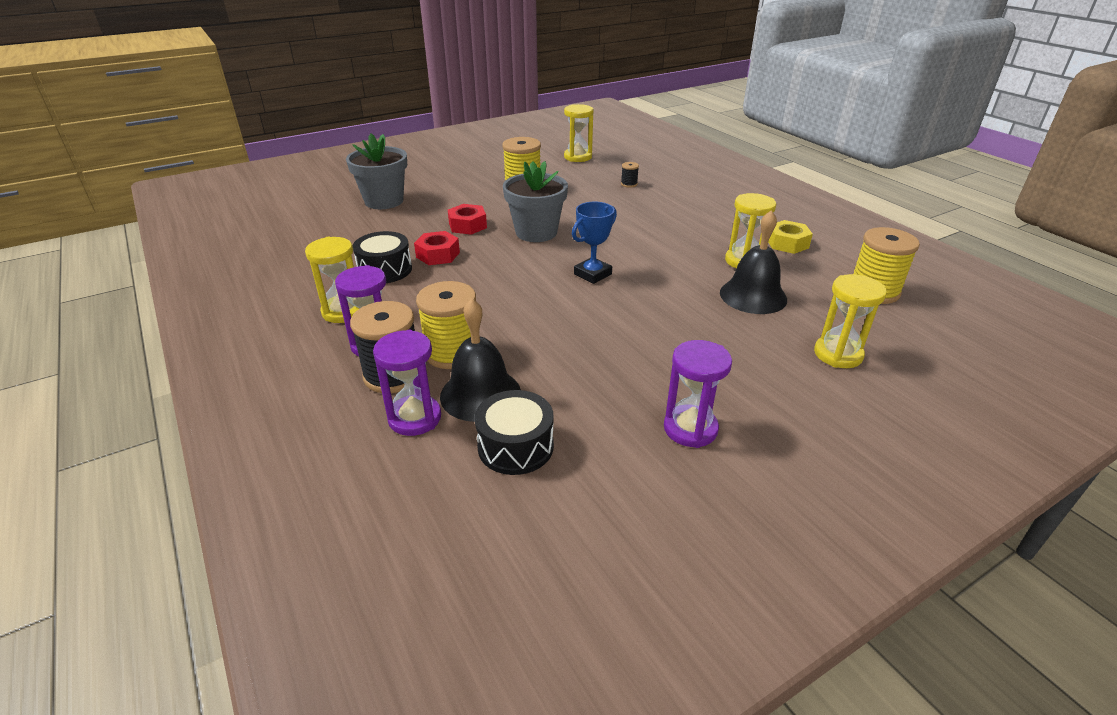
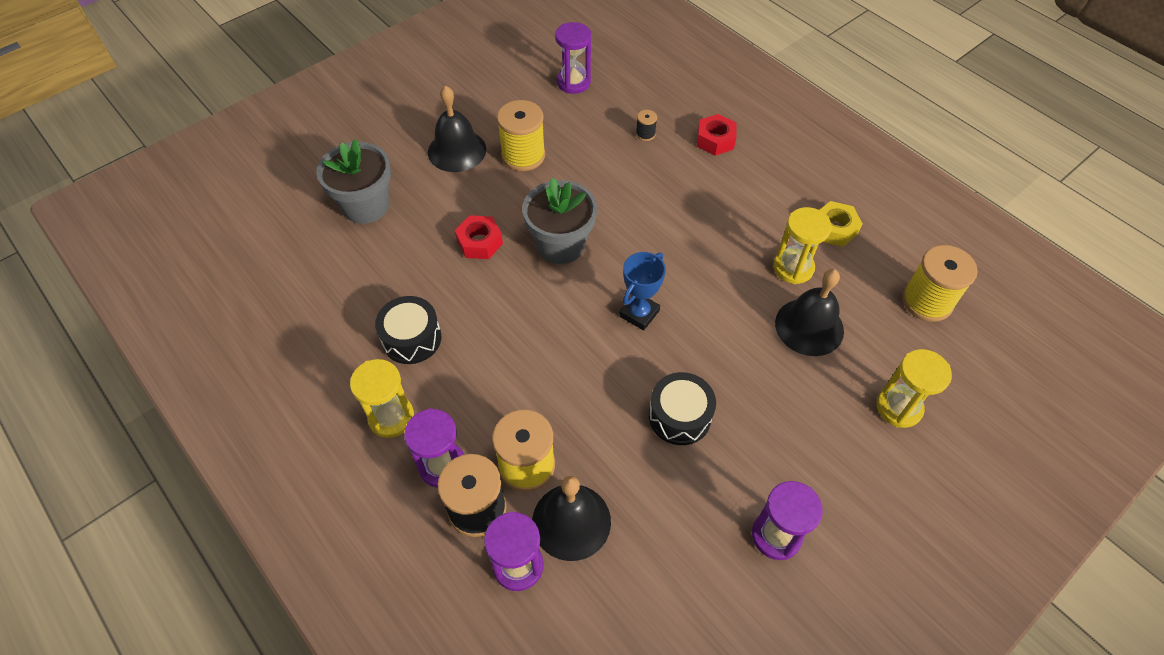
camera: 10 degrees left, 20 degrees up
red nut [414,231,460,265] -> red nut moved to [697,114,736,156]
black drum [475,390,554,475] -> black drum moved to [649,372,716,445]
yellow hourglass [564,104,594,162] -> purple hourglass [555,22,591,94]
none -> black bell [428,86,486,172]

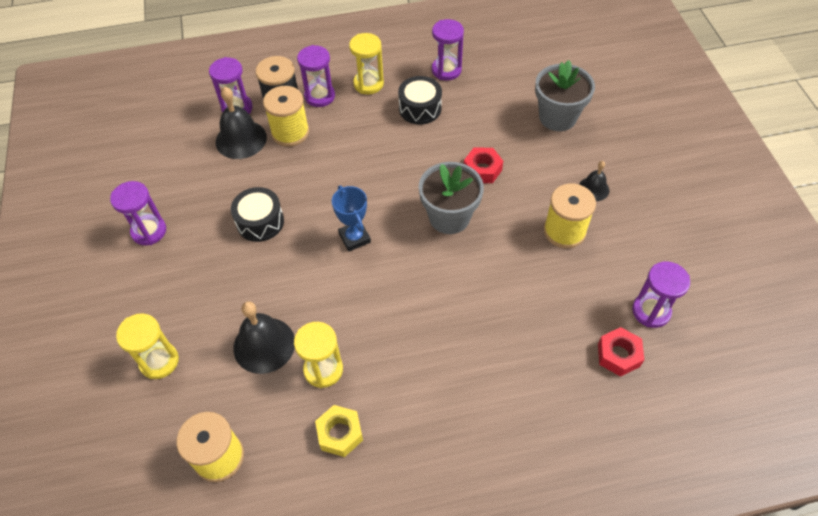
camera: 120 degrees right, 0 degrees up
black bell [428,86,486,172] -> black bell [579,161,609,201], size x0.57
black spool [636,110,657,141] -> none
red nut [697,114,736,156] -> red nut moved to [598,327,644,377]
none -> purple hourglass [432,19,464,80]

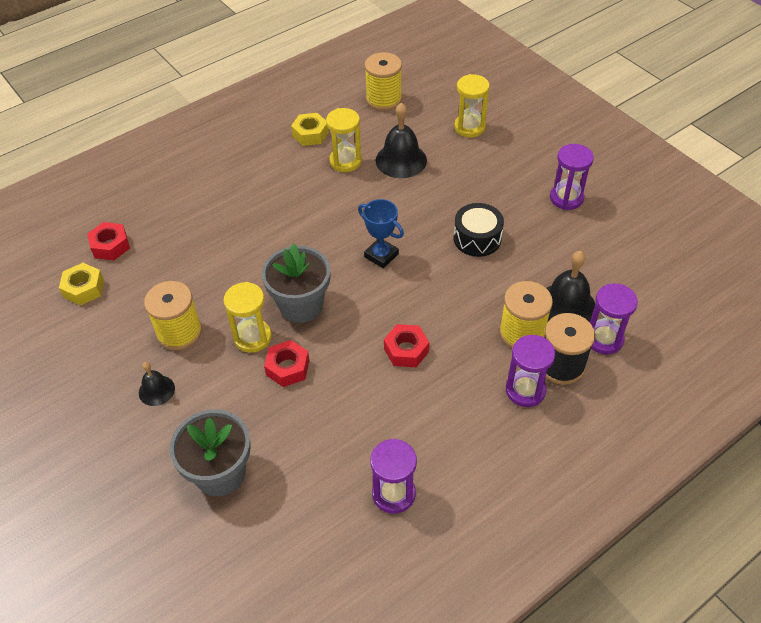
camera: 155 degrees right, 5 degrees down
yellow hourglass [349,33,384,94] -> yellow hourglass moved to [224,282,272,353]
black drum [398,76,442,124] -> none
purple hourglass [632,261,690,328] -> yellow nut [59,263,104,305]
none -> red nut [384,324,429,367]

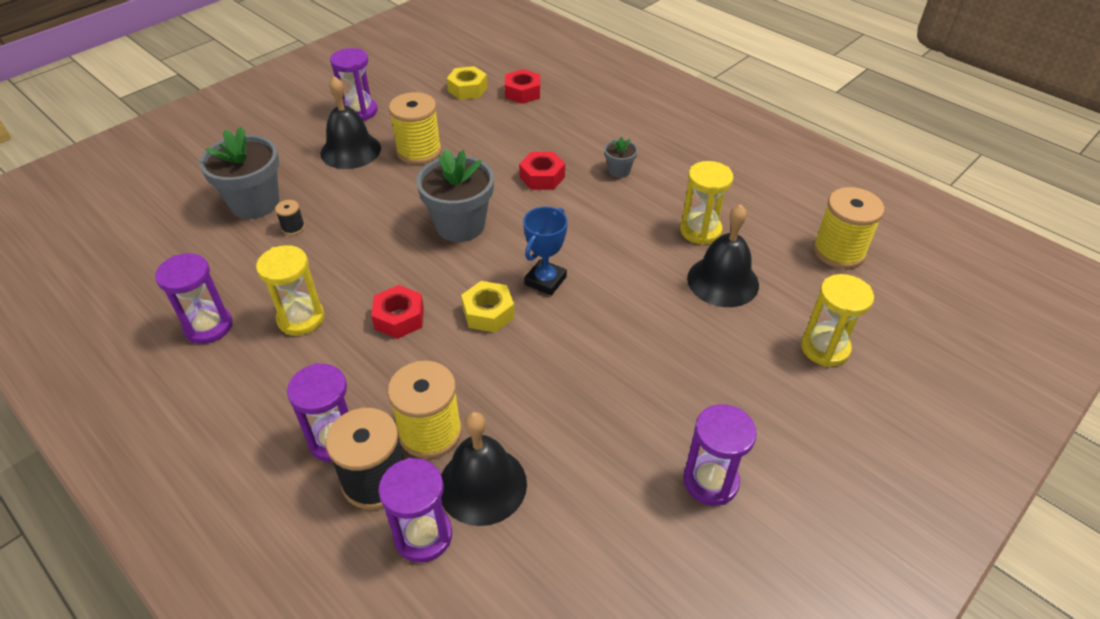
camera: 80 degrees right, 5 degrees down
black bell [139,362,175,406] -> black bell [321,76,381,169], size x1.77
yellow hourglass [224,282,272,353] -> yellow hourglass moved to [256,245,324,336]
red nut [264,340,309,387] -> red nut moved to [519,152,565,190]
yellow nut [291,113,329,146] -> yellow nut moved to [461,281,515,332]
black drum [454,203,504,257] -> none
none -> black spool [275,200,305,235]
none -> purple hourglass [330,48,377,121]
none -> grey flower pot [604,136,638,178]

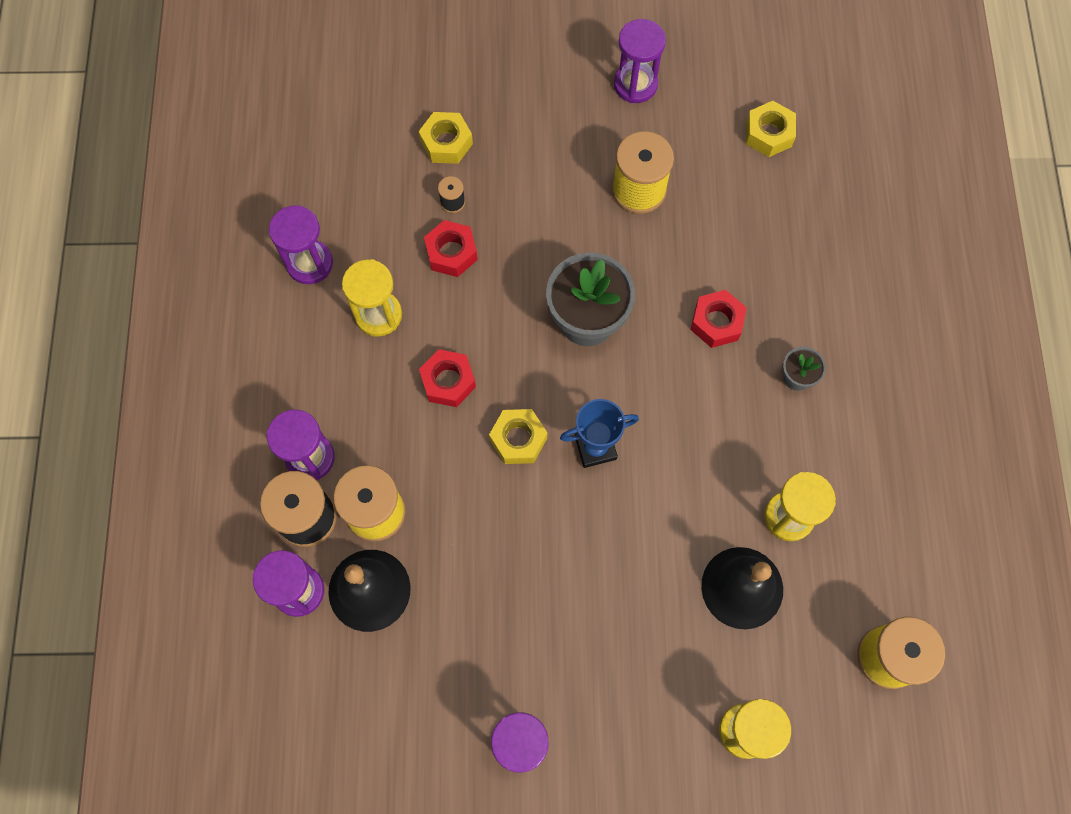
camera: 45 degrees right, 25 degrees up
grey flower pot [199,127,279,219] -> yellow nut [419,112,473,164]
black bell [321,76,381,169] -> none
red nut [504,69,540,104] -> red nut moved to [424,220,478,277]

